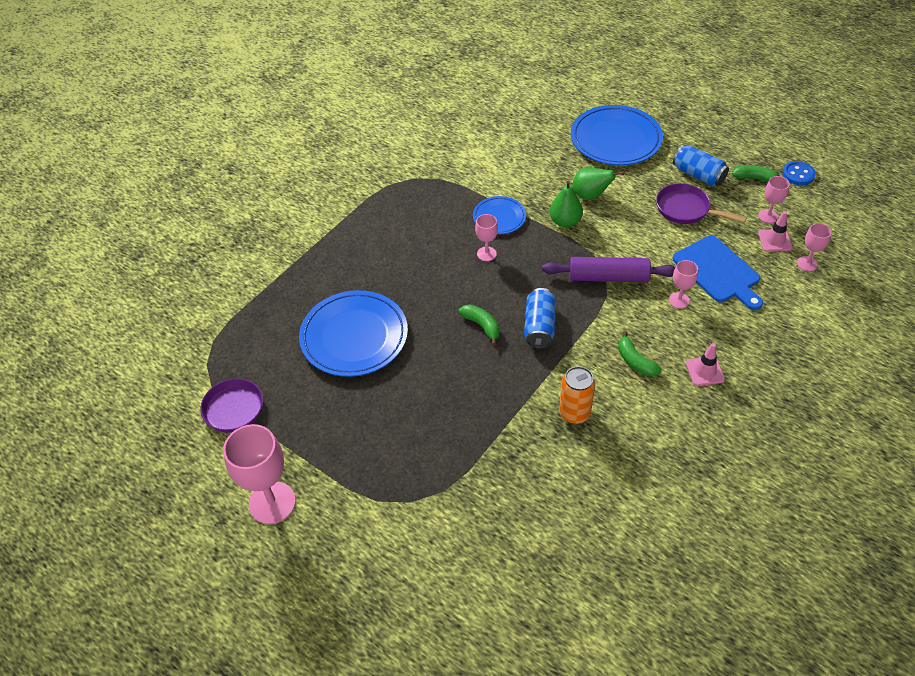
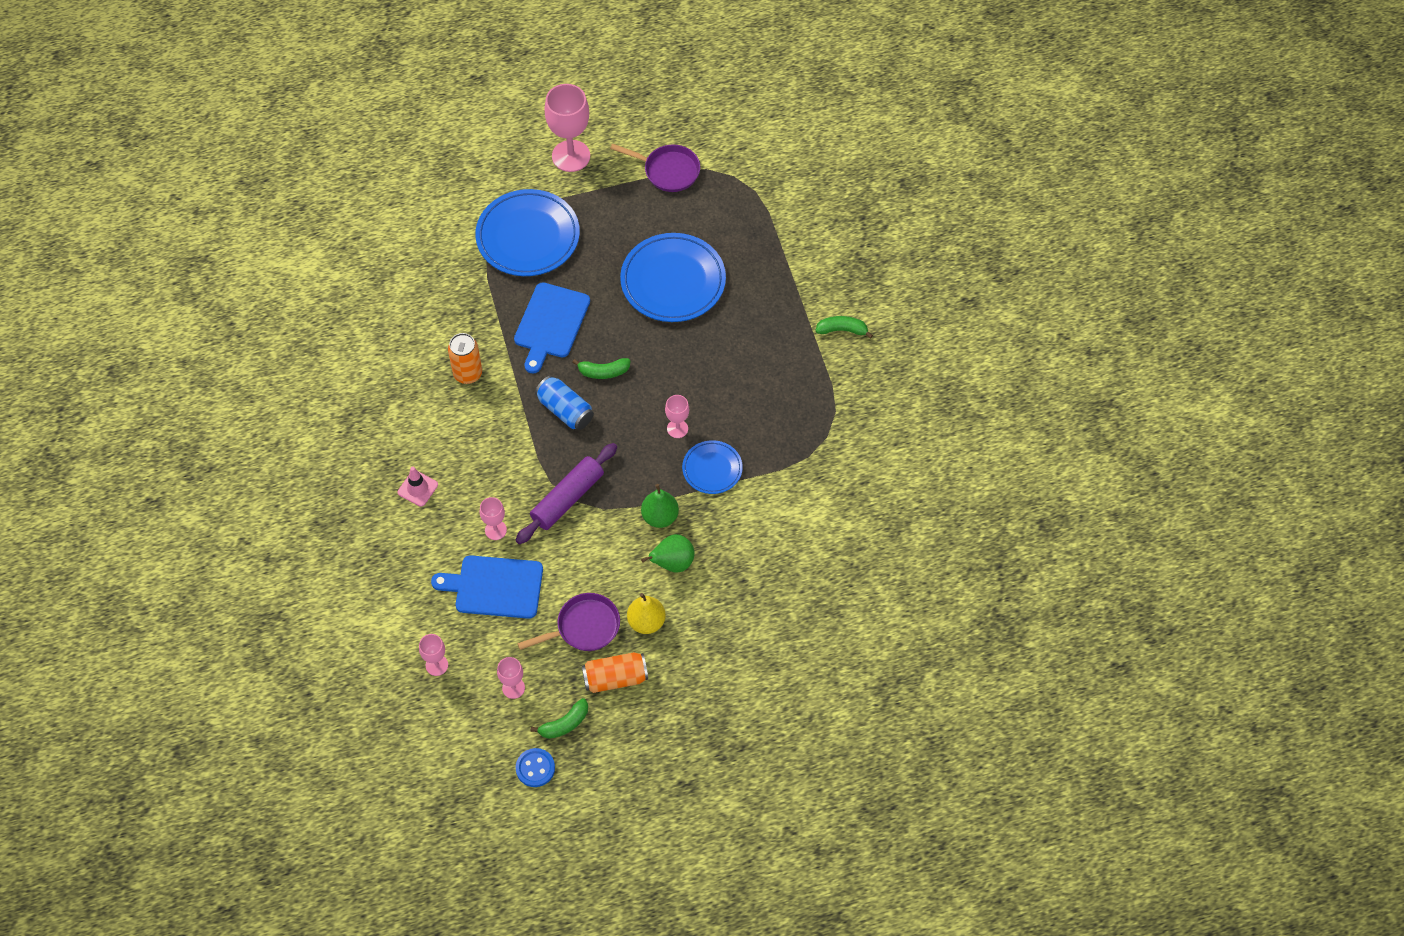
camera: 125 degrees right, 10 degrees up
blue plate [571,105,663,165] -> blue plate moved to [475,189,580,276]
green banana [618,331,662,377] -> green banana moved to [815,316,873,339]
blue can [673,145,729,186] -> orange can [582,652,648,693]
pink traffic cone [758,211,793,252] -> none
none -> blue cutting board [514,282,590,374]
none -> yellow pear [627,593,666,634]

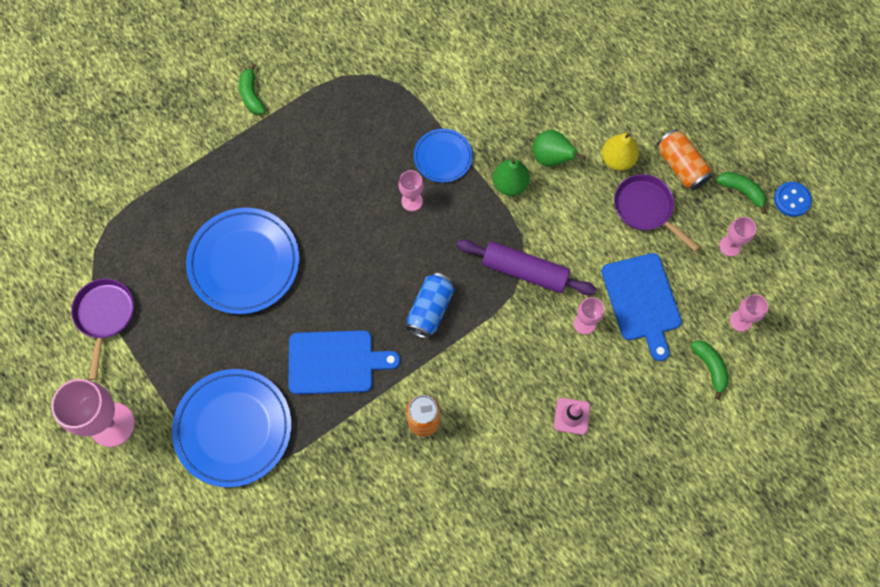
camera: 110 degrees left, 10 degrees up
green banana [572,358,631,379] -> green banana moved to [690,340,729,400]

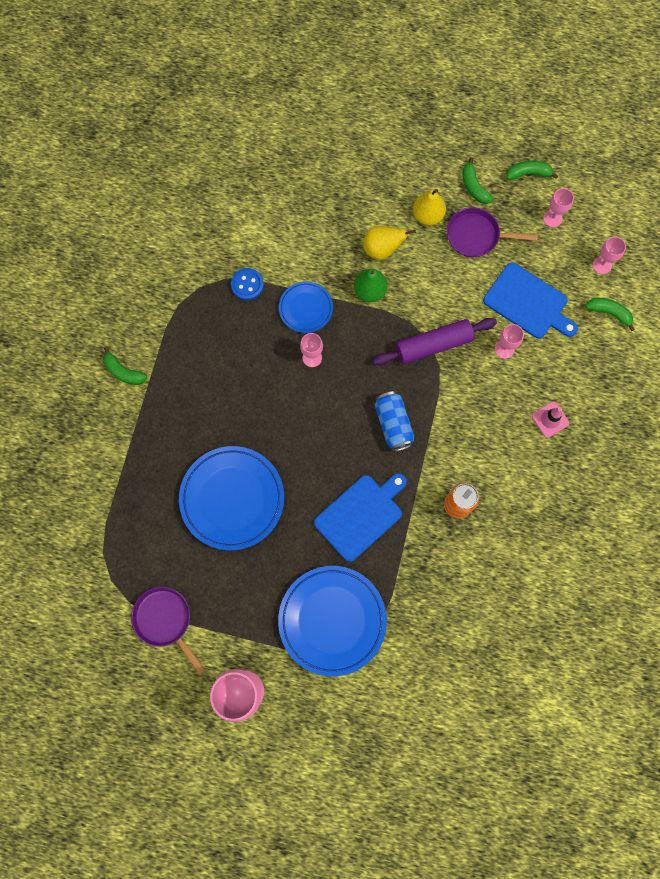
camera: 40 degrees left, 5 degrees up
green pear [532,130,586,167] -> yellow pear [363,226,416,260]
orange can [657,129,712,190] -> green banana [462,157,493,204]
blue button [774,182,812,217] -> blue button moved to [231,268,264,300]

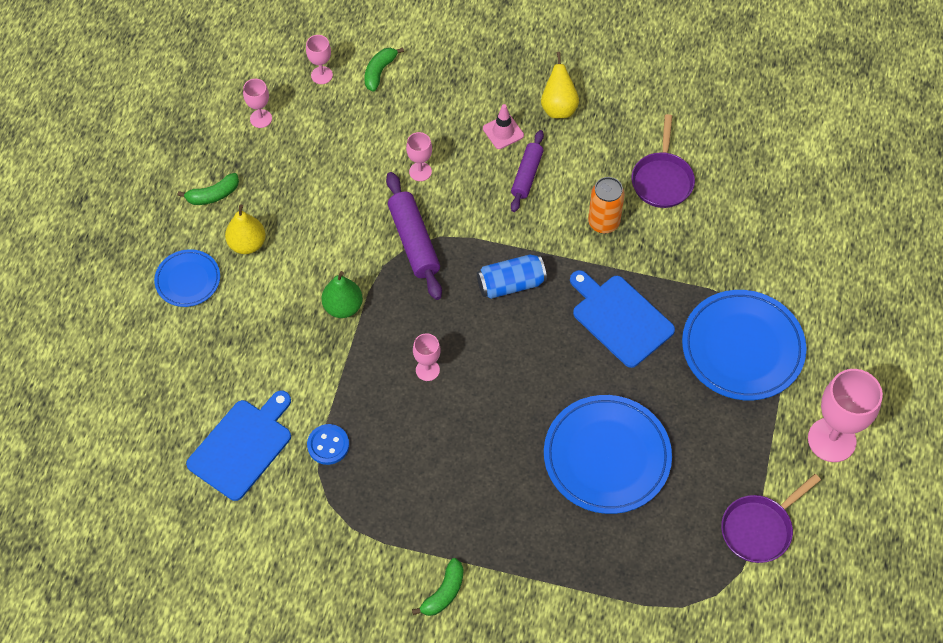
camera: 90 degrees left, 15 degrees down
blue plate [279,282,333,333] -> blue plate moved to [154,249,220,307]
yellow pear [363,226,416,260] -> yellow pear moved to [541,52,579,118]
purple pan [447,207,538,257] -> purple pan moved to [632,114,695,208]
blue cutting board [483,262,578,338] -> blue cutting board moved to [186,391,291,501]
green banana [506,161,558,180] -> none
none -> purple rolling pin [511,130,544,212]

